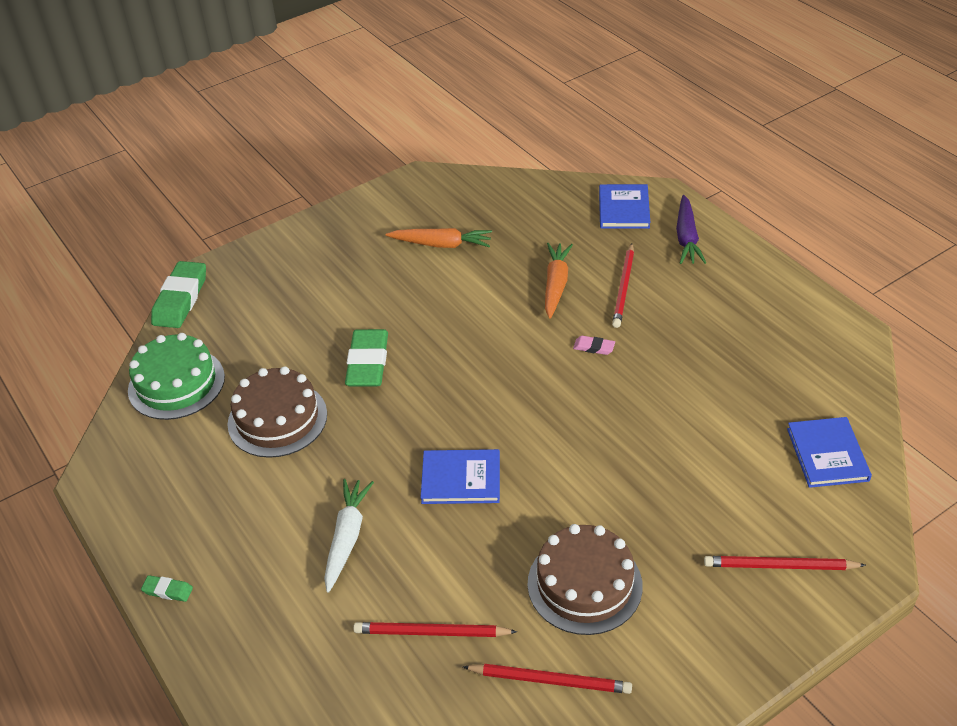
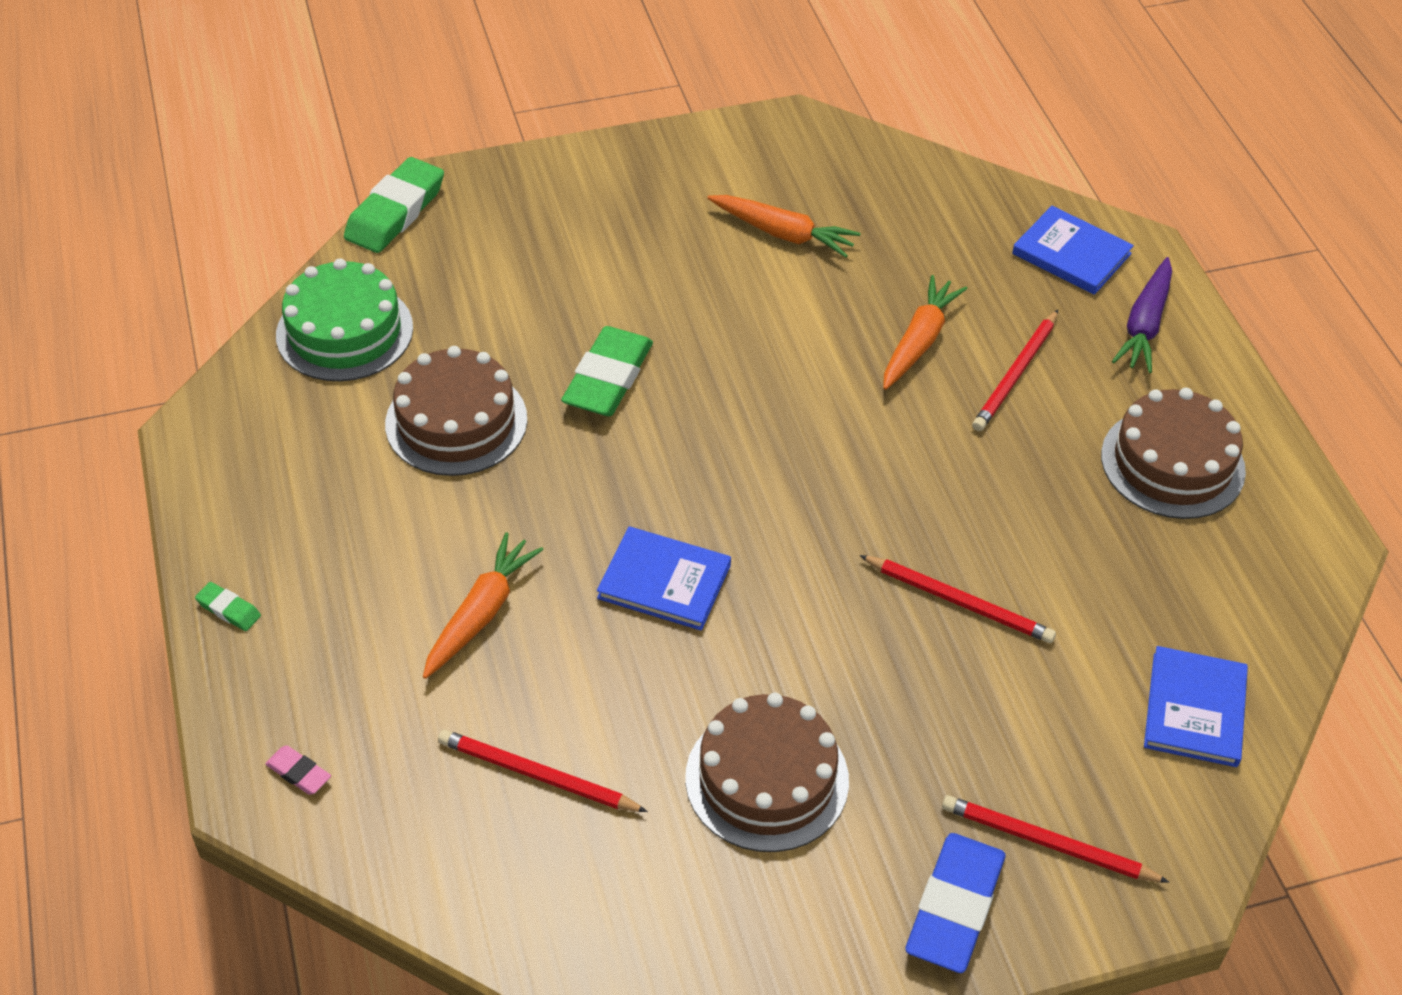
camera: 15 degrees right, 5 degrees up
white carrot [324,479,374,593] -> orange carrot [423,532,544,679]
red pencil [463,664,632,694] -> red pencil moved to [859,555,1056,643]
pink eraser [573,336,615,355] -> pink eraser moved to [265,745,331,795]
blue book [599,184,650,229] -> blue book turned 75 degrees counterclockwise [1012,206,1134,295]
none -> blue eraser [905,833,1005,973]
none -> brown cake [1101,388,1246,519]

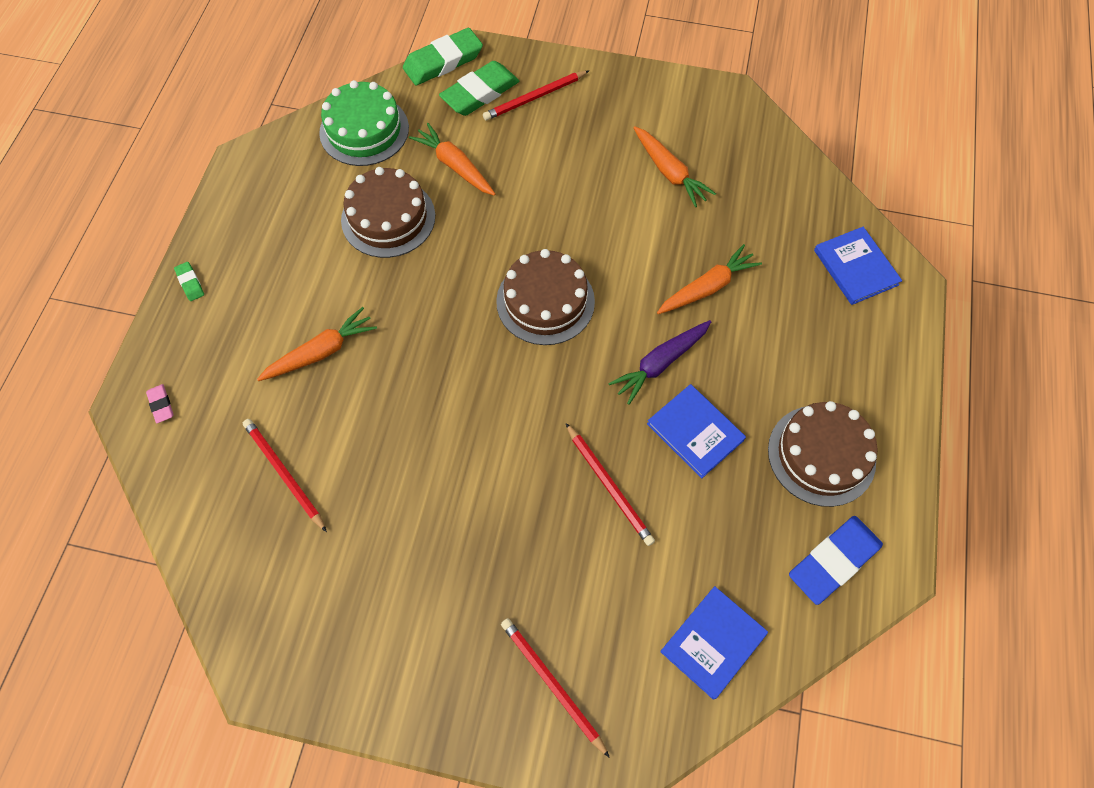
camera: 30 degrees right, 15 degrees up
green eraser [561,326,653,416] -> green eraser moved to [439,61,519,116]
blue book [597,526,731,631] -> blue book moved to [647,384,746,478]
brown cake [685,693,849,852] -> brown cake moved to [496,249,595,345]
blue eraser [905,833,1005,973] -> blue eraser moved to [789,516,883,605]
red pencil [972,310,1058,431] -> red pencil moved to [483,71,589,120]
purple carrot [1112,257,1172,373] -> purple carrot moved to [608,320,711,405]
none -> orange carrot [409,123,496,196]

